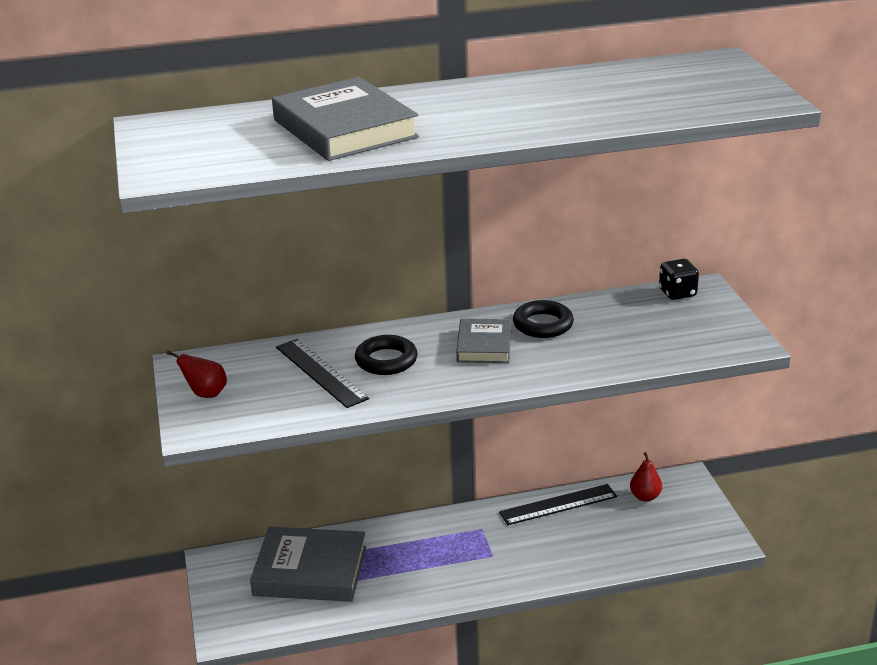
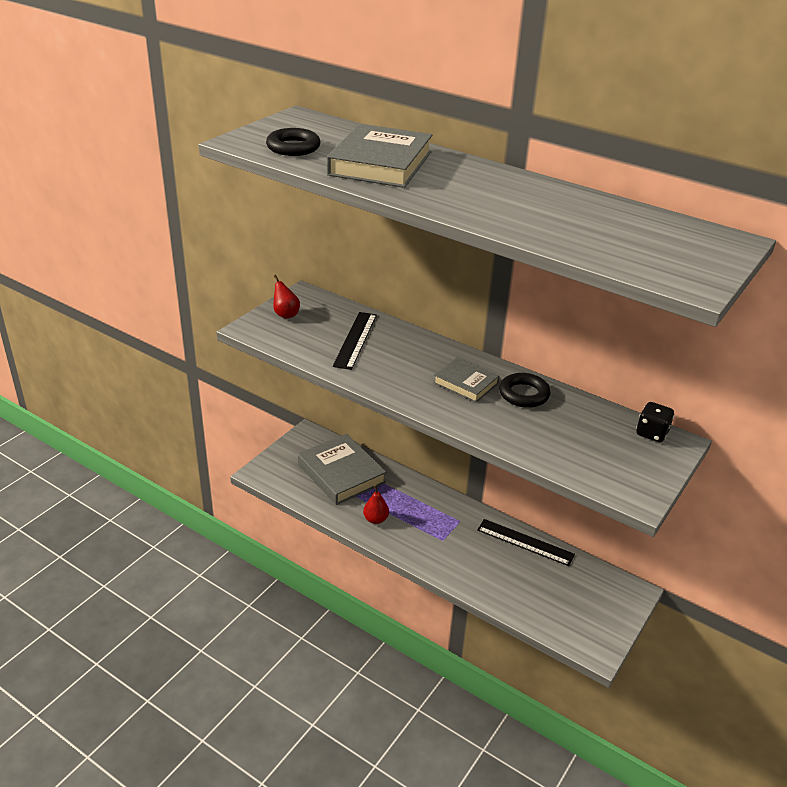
camera: 45 degrees right, 5 degrees up
black ring [355,335,418,375] -> black ring moved to [266,128,321,156]
grey book [456,319,511,363] -> grey book turned 75 degrees clockwise [434,357,500,403]
red pear [630,452,662,502] -> red pear moved to [363,485,389,524]

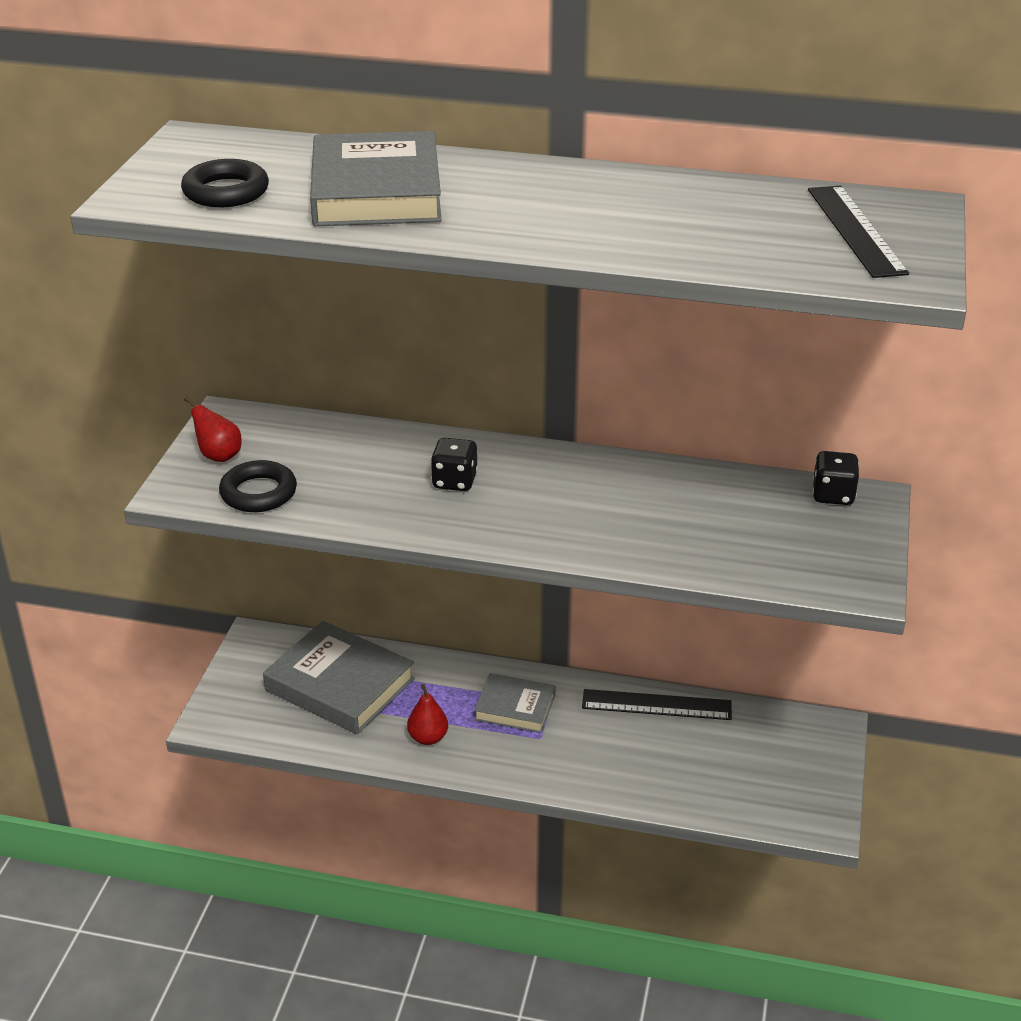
camera: 20 degrees left, 0 degrees up
black ruler [333,312,377,370] -> black ruler moved to [808,186,909,278]
grey book [434,357,500,403] -> grey book moved to [474,673,555,733]
black ring [499,373,550,408] -> black ring moved to [219,460,297,512]
none -> black dice [431,438,478,491]

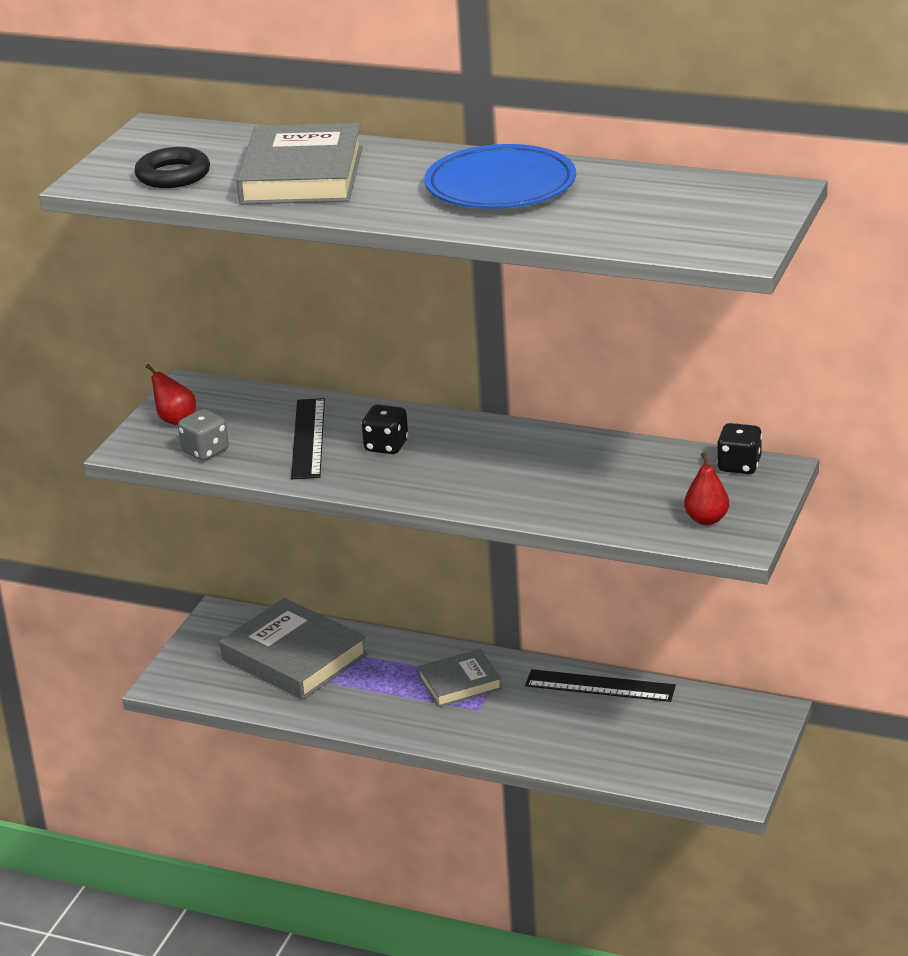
camera: 10 degrees right, 5 degrees down
black ring [219,460,297,512] -> grey dice [178,409,229,461]
red pear [407,684,448,745] -> red pear moved to [684,452,729,525]
grey book [474,673,555,733] -> grey book turned 45 degrees counterclockwise [418,649,502,707]
black ruler [808,186,909,278] -> black ruler moved to [291,398,325,479]
none -> blue plate [424,144,576,209]

